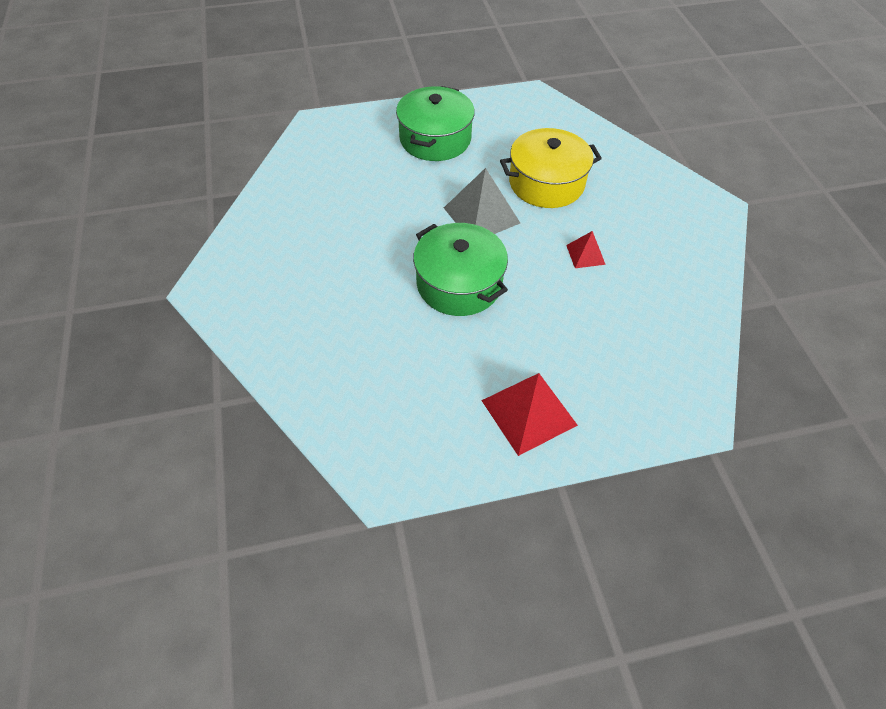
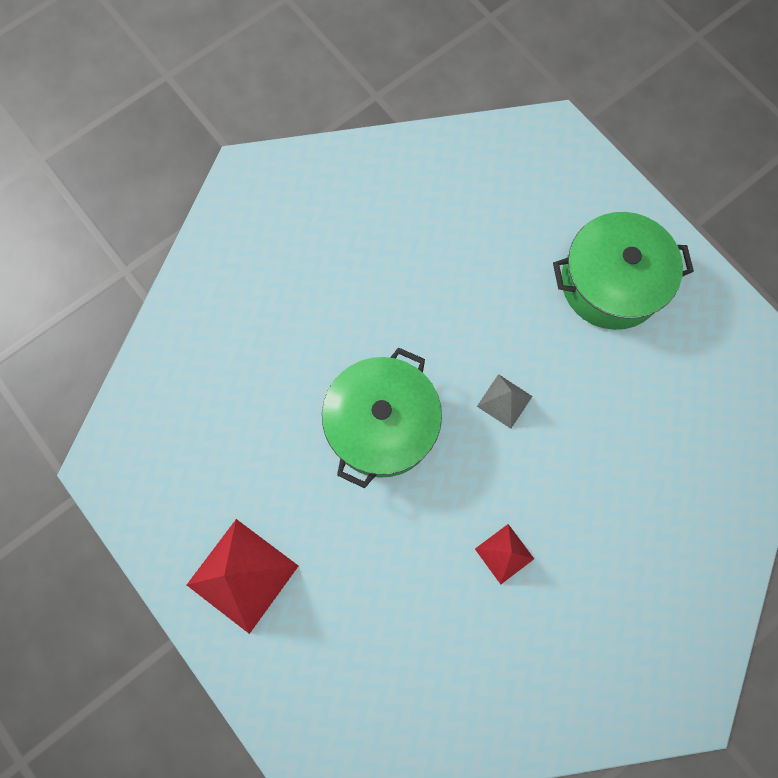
camera: 65 degrees right, 20 degrees up
grey pyramid [444,168,520,234] -> grey pyramid [477,374,532,429], size x0.54
yellow pot [500,128,602,208] -> none

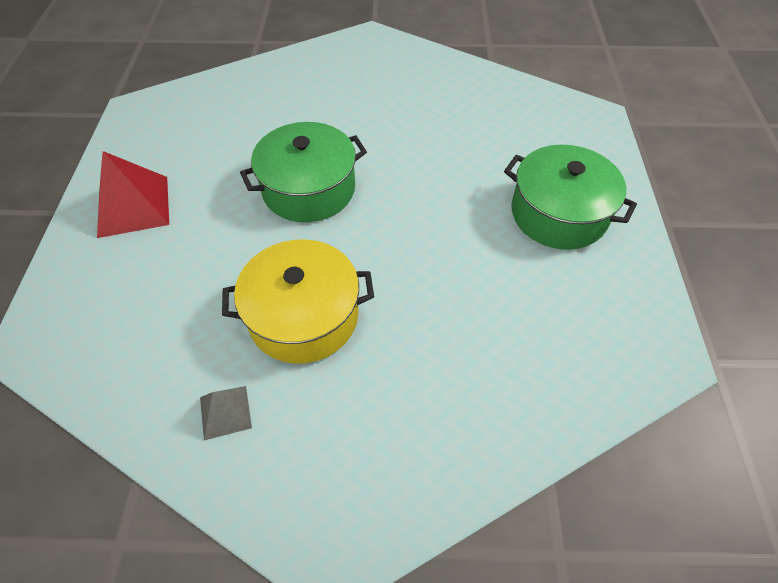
camera: 40 degrees right, 20 degrees down
red pyramid [475,524,534,584] -> yellow pot [222,239,374,364]
grey pyramid [477,374,532,429] -> grey pyramid moved to [200,386,252,440]

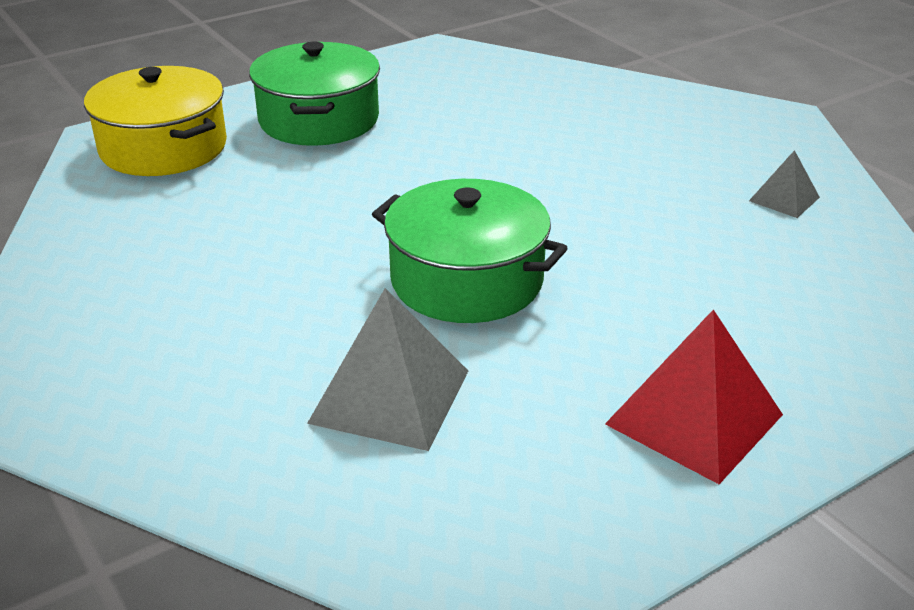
camera: 125 degrees left, 20 degrees down
yellow pot [222,239,374,364] -> yellow pot moved to [84,66,227,176]
none -> grey pyramid [307,288,468,451]

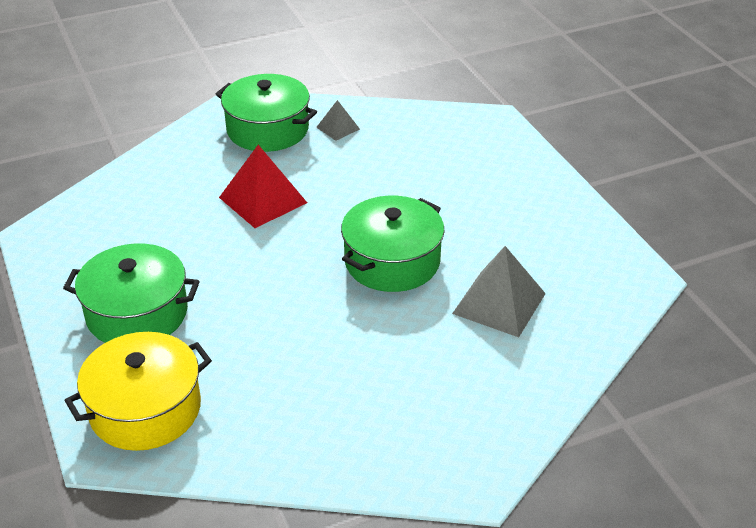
camera: 80 degrees left, 5 degrees up
red pyramid [605,310,783,484] -> red pyramid moved to [219,145,307,228]
none -> green pot [216,74,317,152]

